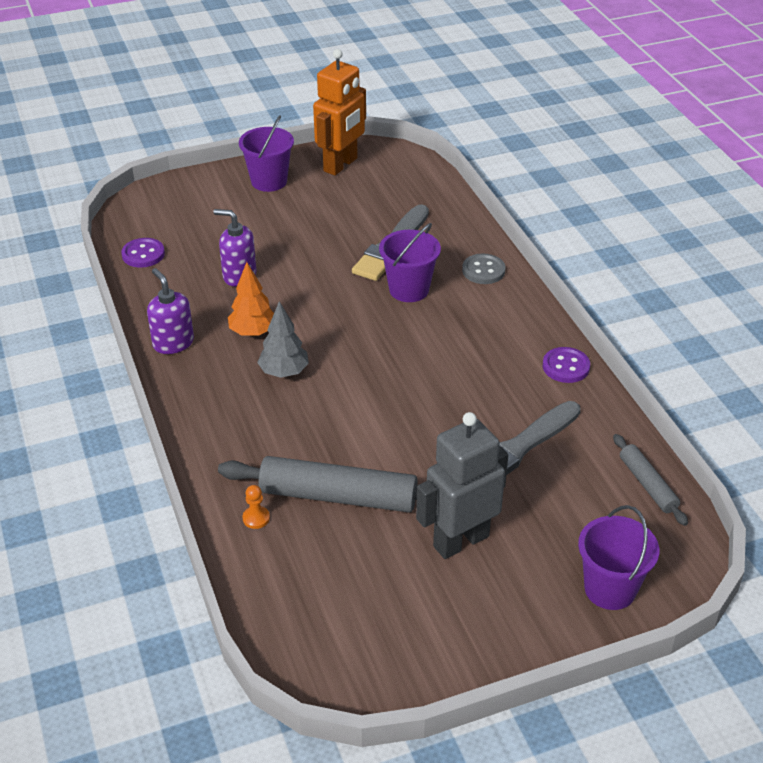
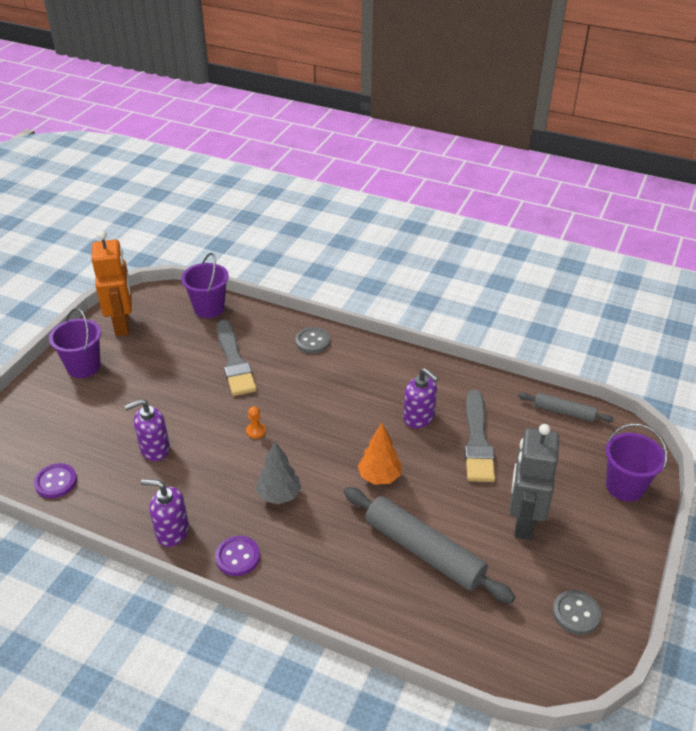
camera: 45 degrees left, 0 degrees up
grey rolling pin [218,456,418,512] -> grey rolling pin turned 75 degrees clockwise [344,487,515,604]
orange tree [228,262,274,336] -> orange tree moved to [358,423,402,485]
orange pawn [243,485,270,529] -> orange pawn moved to [246,406,266,439]
purple bucket [379,223,441,302] -> purple bucket moved to [181,253,229,318]
purple button [543,347,590,383] -> purple button moved to [215,536,260,576]
none -> purple soap dispenser [403,368,439,428]
none -> grey button [553,590,601,635]

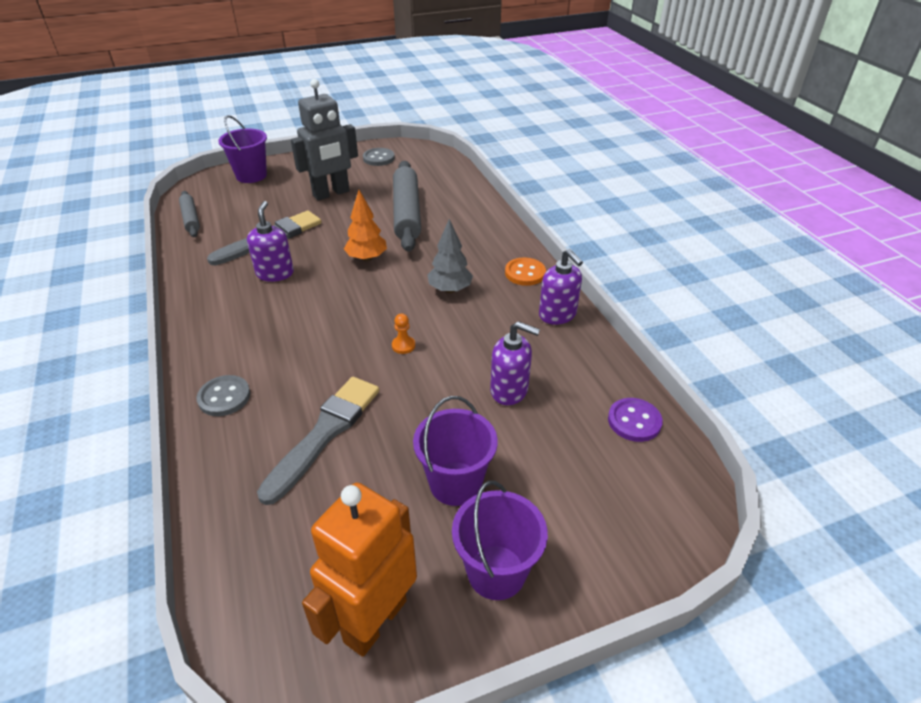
camera: 135 degrees left, 0 degrees up
purple bucket [181,253,229,318] -> purple bucket moved to [413,396,498,506]
purple button [215,536,260,576] -> orange button [505,257,546,286]

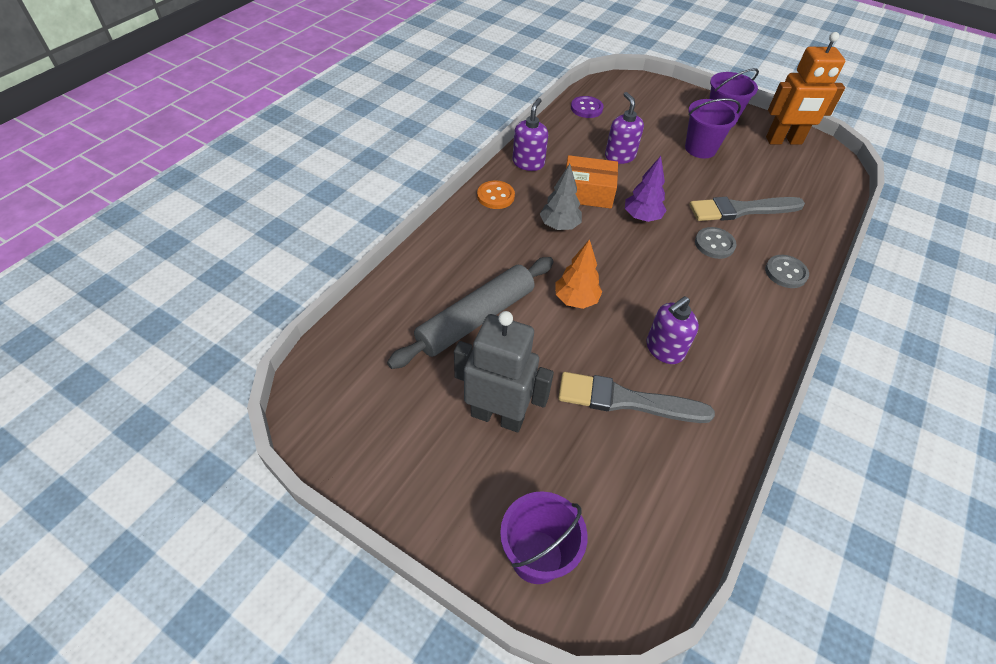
camera: 130 degrees left, 10 degrees up
grey rolling pin [179,191,200,237] -> none
grey button [363,148,395,166] -> grey button moved to [695,227,736,259]
orange pawn [392,314,415,354] -> purple tree [625,156,667,222]
none -> orange box [566,155,618,209]

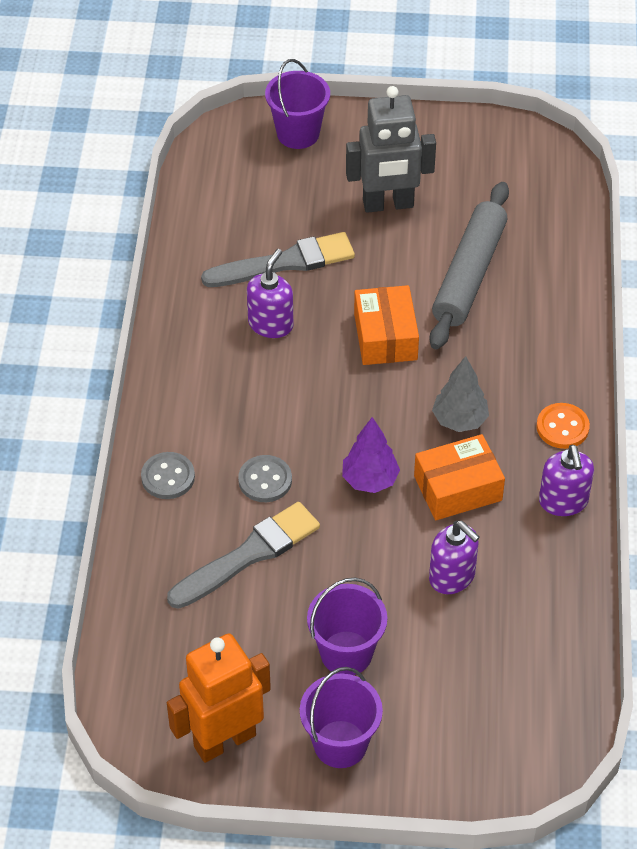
camera: 155 degrees right, 0 degrees up
orange tree [556,239,602,309] -> orange box [354,285,419,365]
purple button [571,96,603,118] -> none

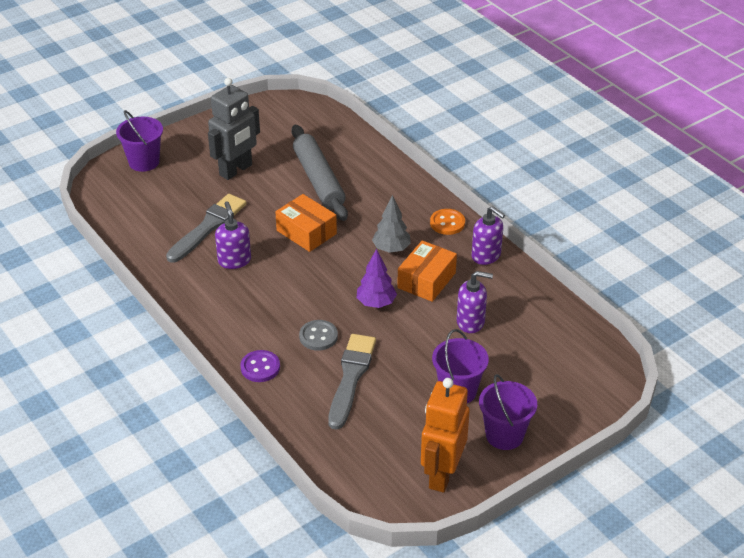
camera: 40 degrees left, 10 degrees down
grey button [141,452,195,499] -> purple button [240,350,280,382]

